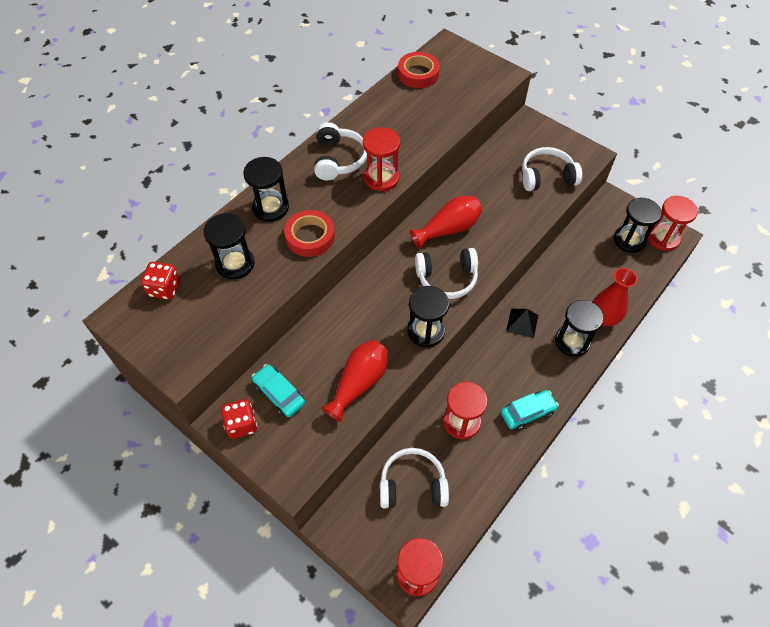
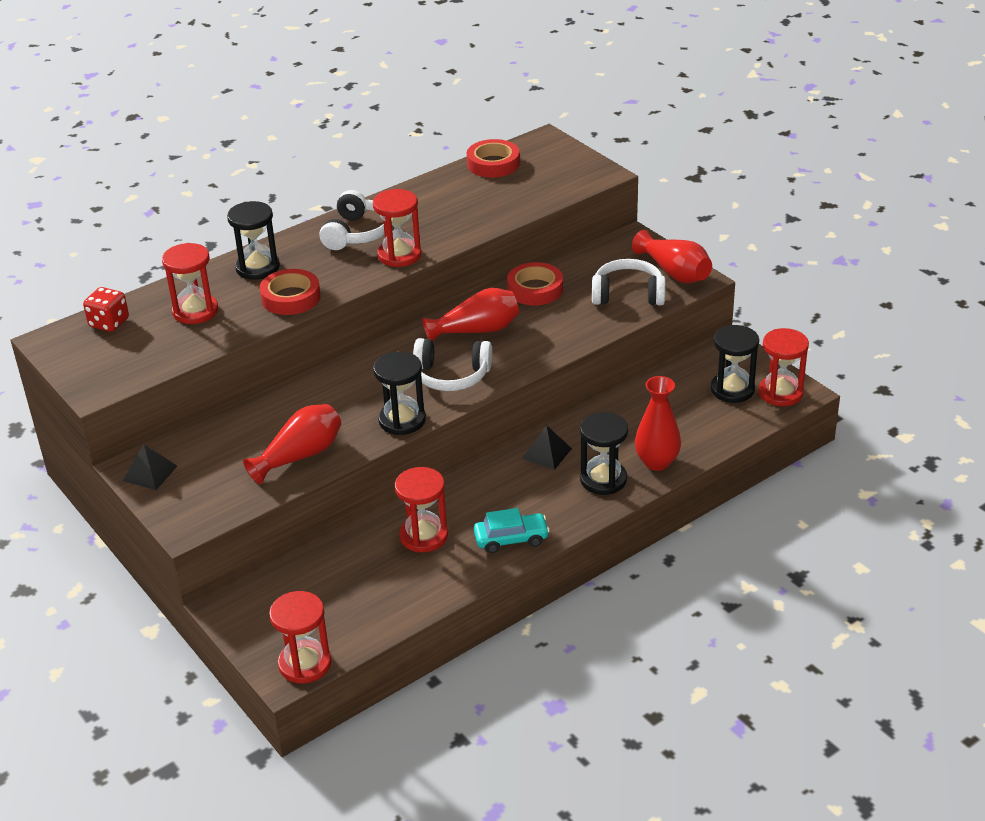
camera: 15 degrees right, 20 degrees down
black hourglass [204,213,254,280] -> red hourglass [162,243,218,324]
red dice [221,399,257,439] -> black pyramid [123,444,177,490]
turquoise car [252,364,305,417] -> none
white headphones [380,448,449,509] -> none
none -> red tape [507,262,563,305]
none -> red vase [632,230,712,283]

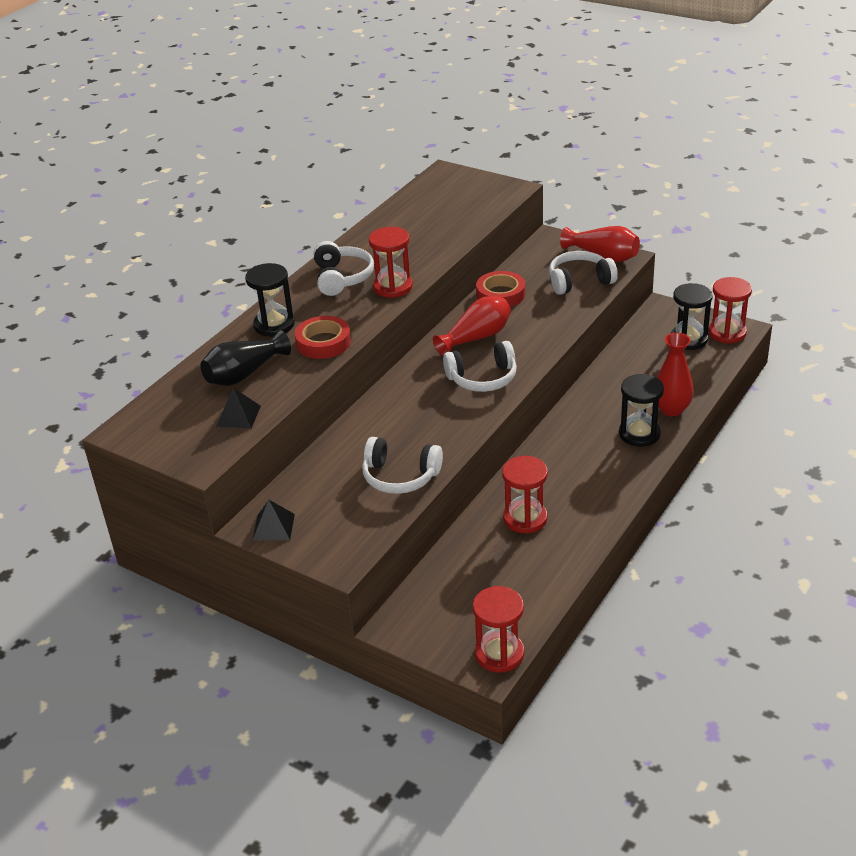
camera: 20 degrees left, 0 degrees up
red dice [83,287,129,332] -> none
red hourglass [162,243,218,324] -> black vase [200,330,291,386]
red vase [243,404,341,484] -> white headphones [362,437,443,494]
black hourglass [373,351,426,435] -> none
red tape [467,139,520,178] -> none
turquoise car [474,508,550,553] -> none
black pyramid [522,425,572,470] -> black pyramid moved to [216,388,261,429]

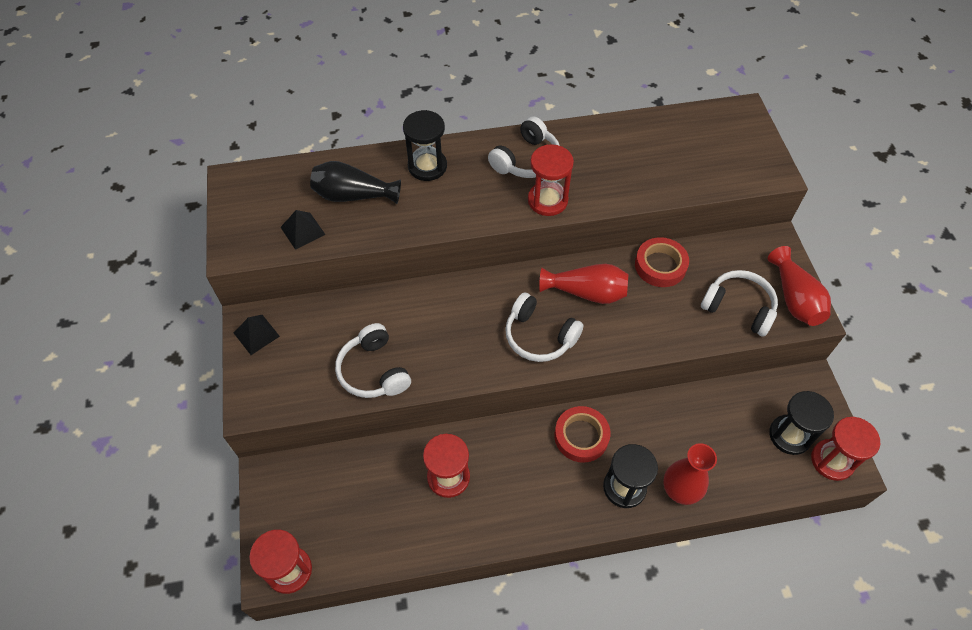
camera: 45 degrees right, 20 degrees up
red tape [295,316,351,359] -> red tape moved to [554,406,611,463]

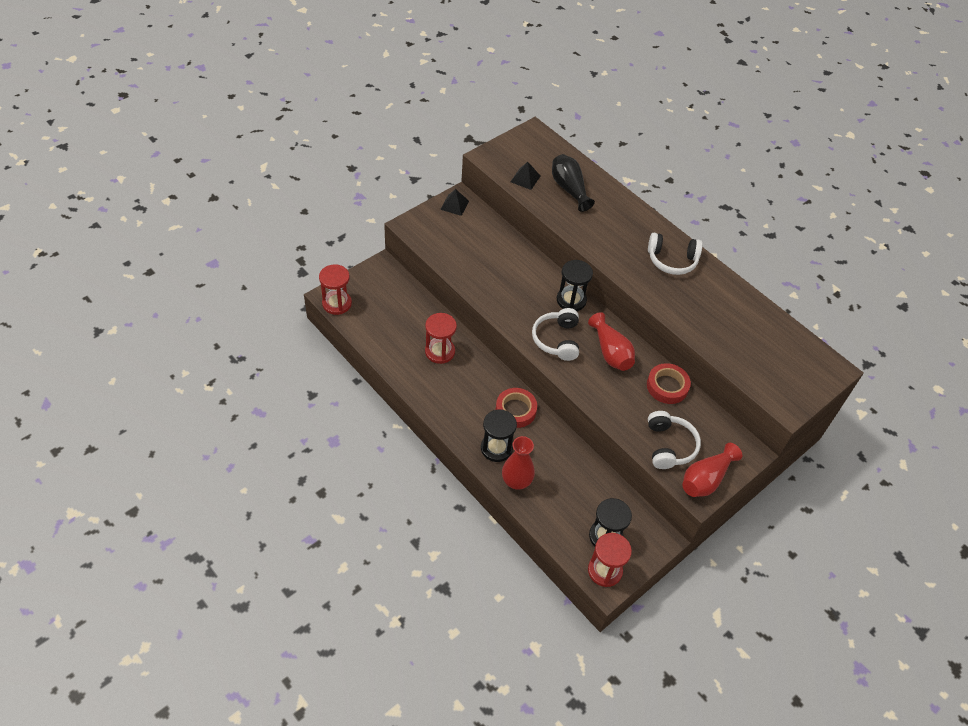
camera: 55 degrees right, 5 degrees down
white headphones [335,323,411,398] -> none
black hourglass [403,110,447,181] -> black hourglass moved to [557,260,593,311]
red hourglass [528,144,574,216] -> none

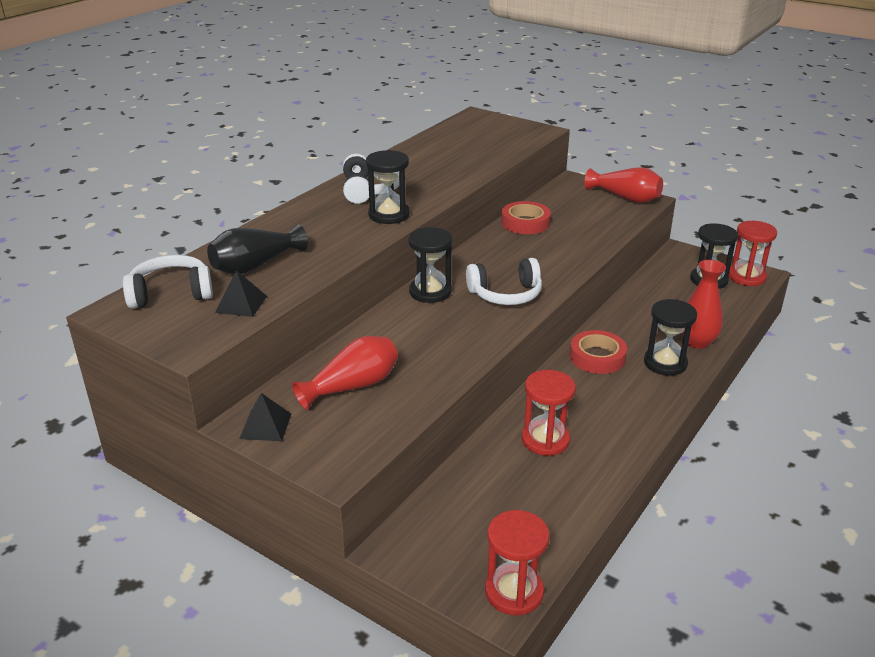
camera: 100 degrees left, 20 degrees down
red vase [588,312,635,371] -> red vase moved to [292,336,398,410]
white headphones [648,411,701,469] -> white headphones moved to [123,255,213,309]
none -> black hourglass [366,150,410,224]

